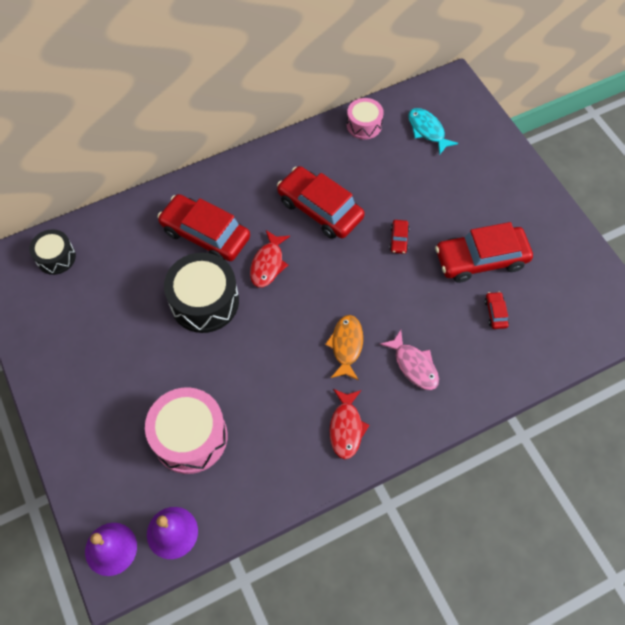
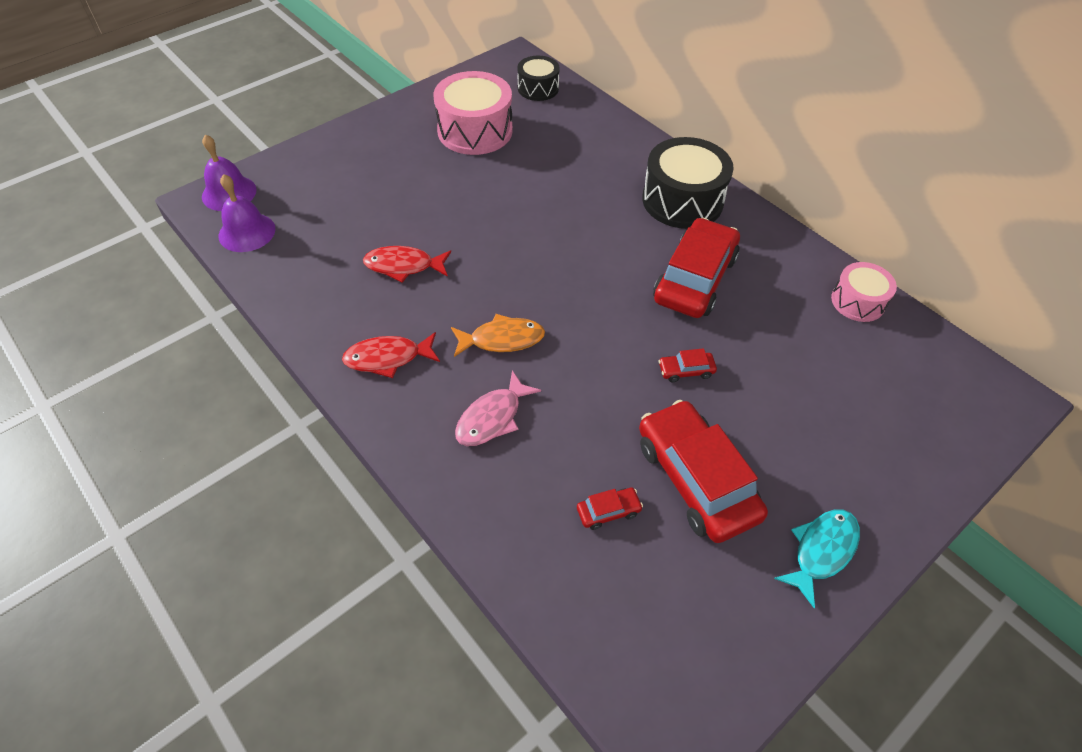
camera: 75 degrees right, 10 degrees down
pink drum [145,387,228,474] -> pink drum moved to [434,71,513,155]
red car [157,194,250,261] -> none
black drum [164,253,239,333] -> black drum moved to [642,137,734,229]
red fish [250,230,290,288] -> red fish moved to [363,246,451,282]
turquoise fish [408,108,458,155] -> turquoise fish moved to [774,509,860,608]

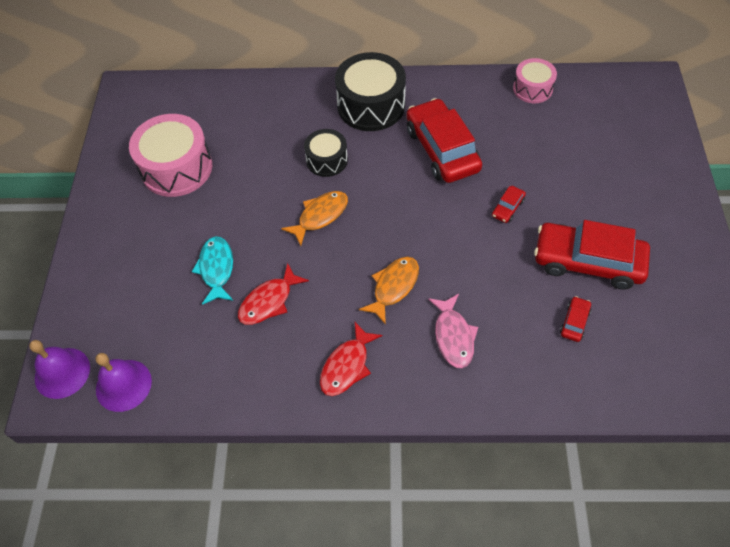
camera: 45 degrees left, 5 degrees up
black drum [517,56,560,101] -> black drum moved to [304,129,348,177]
turquoise fish [774,509,860,608] -> turquoise fish moved to [192,236,233,305]
none -> orange fish [281,191,348,246]

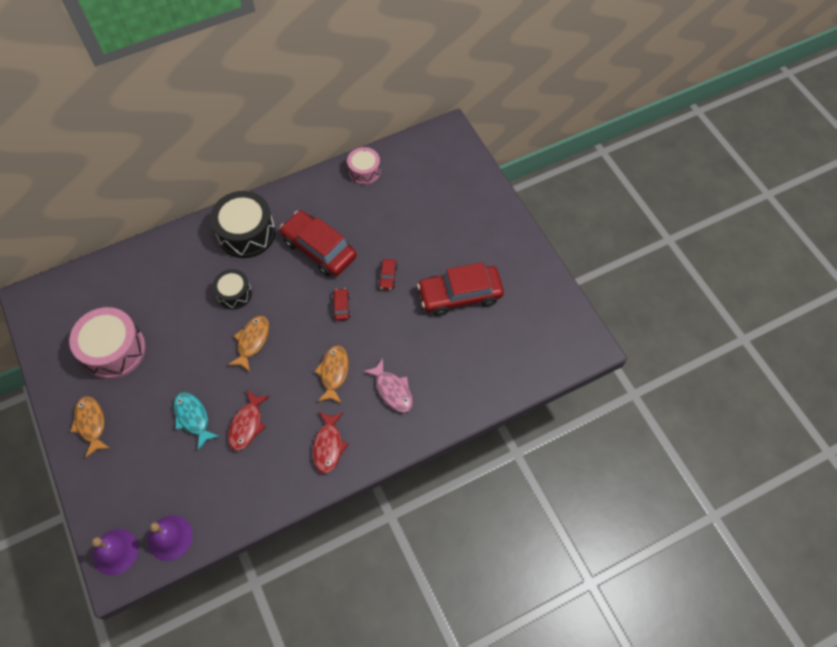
camera: 30 degrees left, 5 degrees up
red car [560,296,591,342] -> red car moved to [333,288,350,321]
none -> orange fish [70,396,111,458]

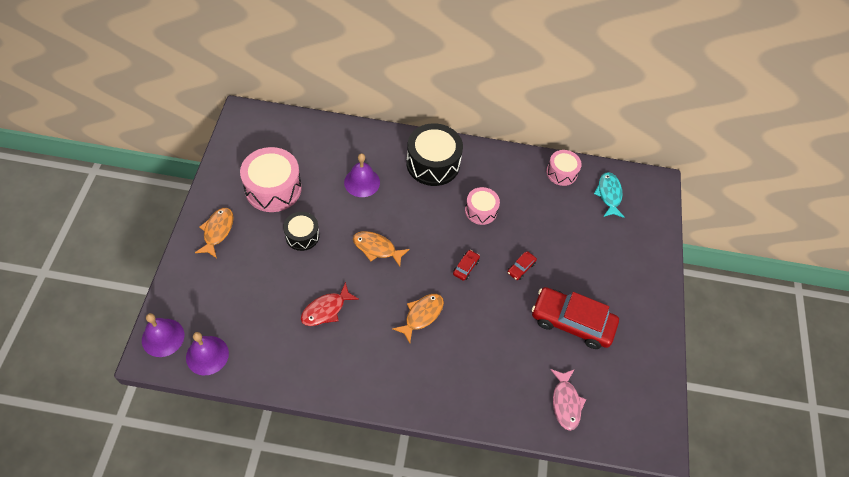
camera: 30 degrees right, 5 degrees down
turquoise fish [174,392,220,450] -> turquoise fish moved to [594,172,625,218]
black drum [213,269,252,309] -> black drum moved to [283,212,319,251]
orange fish [228,316,269,372] -> orange fish turned 120 degrees counterclockwise [353,231,410,267]
red car [280,211,357,276] -> pink drum [465,187,500,225]
red fish [313,412,349,474] -> none
pink fish [363,358,413,413] -> pink fish moved to [550,369,586,431]
none -> purple bell [344,153,380,197]

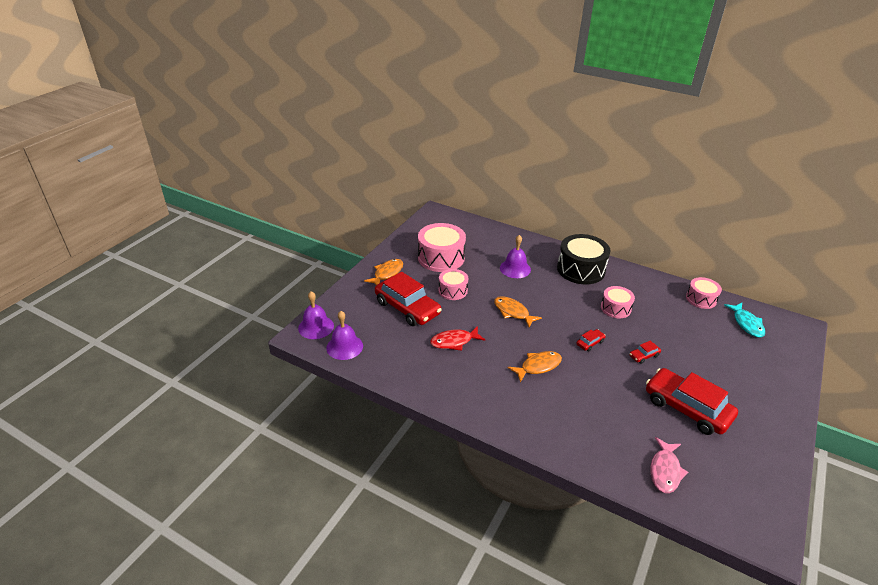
camera: 25 degrees right, 20 degrees down
black drum [283,212,319,251] -> pink drum [438,269,468,300]
turquoise fish [594,172,625,218] -> turquoise fish turned 150 degrees clockwise [724,303,765,338]
none -> red car [375,272,442,326]

